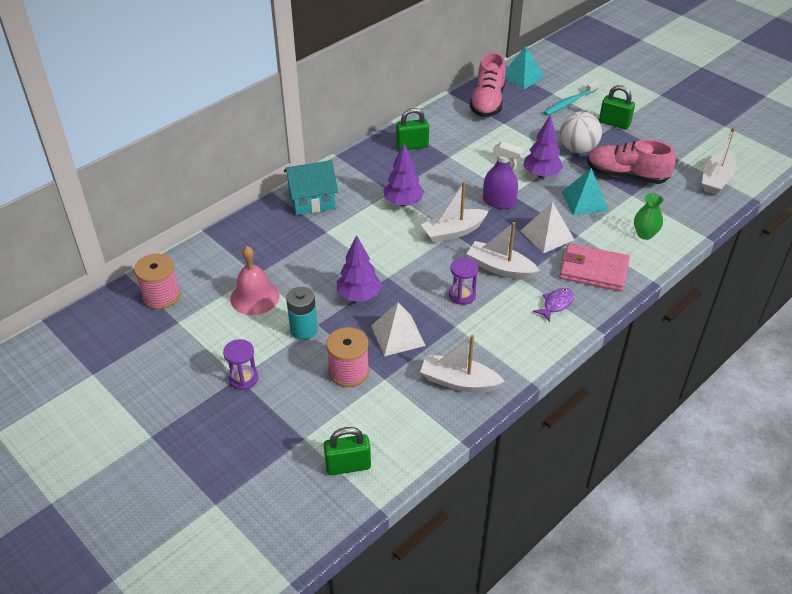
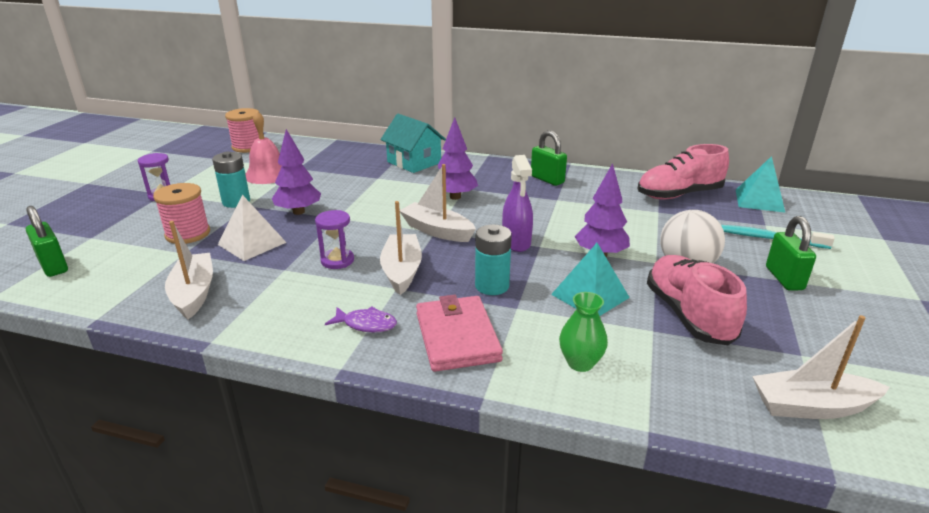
camera: 60 degrees right, 15 degrees down
white pyramid [521,202,575,254] -> turquoise battery [475,224,512,295]

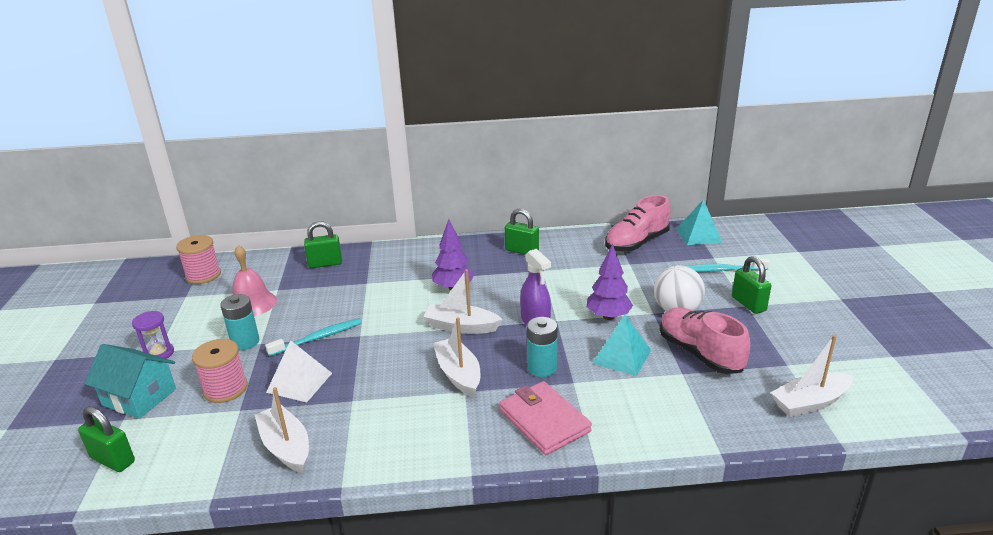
camera: 20 degrees left, 0 degrees up
purple tree [272,129,321,215] -> turquoise toothbrush [265,318,362,356]
purple hourglass [315,210,354,269] -> none
purple fish [325,307,397,332] -> none
turquoise house [380,114,446,173] -> turquoise house moved to [84,344,176,419]
green vase [559,292,608,372] -> none
none -> green padlock [304,221,342,268]

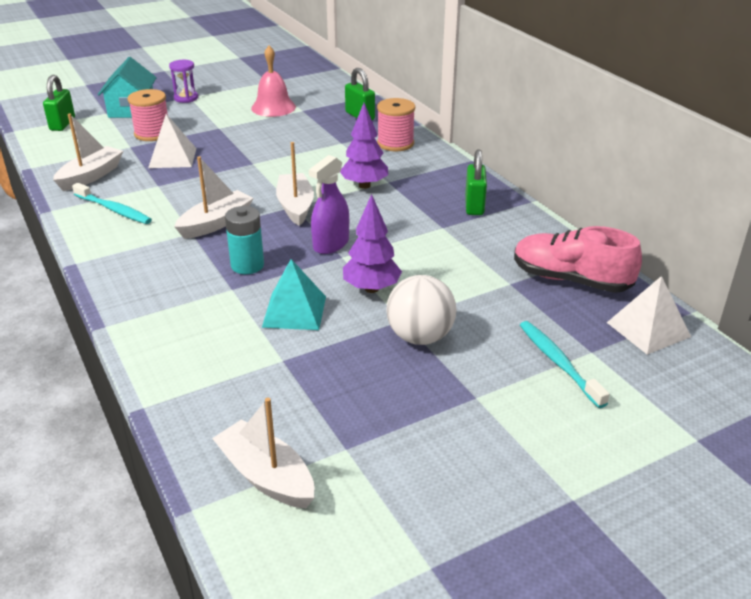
camera: 65 degrees right, 5 degrees up
pink spool [176,235,221,284] -> pink spool moved to [377,98,415,151]
turquoise battery [220,294,259,350] -> none
turquoise toothbrush [265,318,362,356] -> turquoise toothbrush moved to [72,183,152,224]
pink wallet [499,381,592,455] -> none
pink shoe [660,308,750,374] -> none
turquoise pyramid [676,199,722,245] -> white pyramid [607,276,691,355]
green padlock [732,256,771,314] -> none

